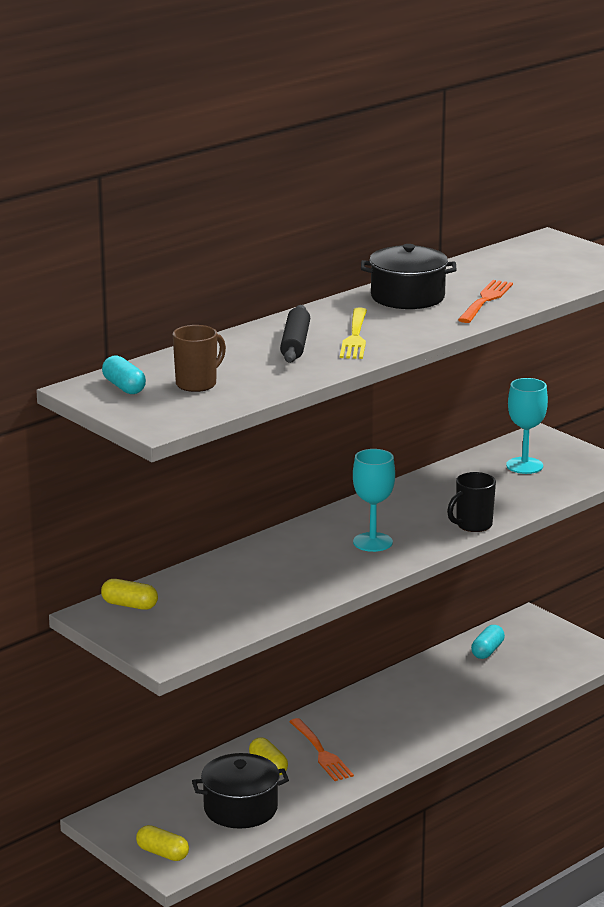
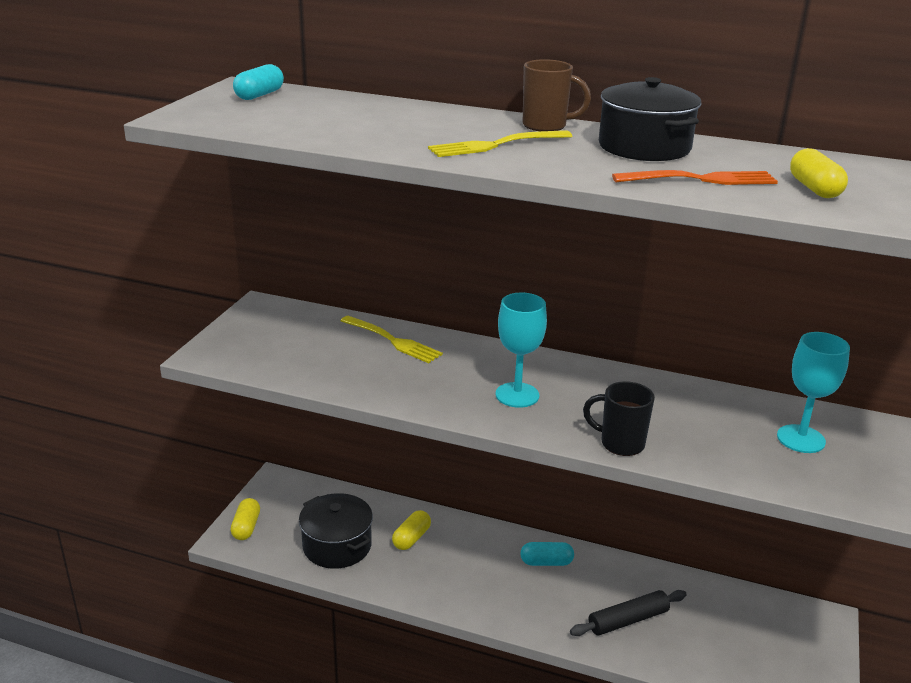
camera: 60 degrees right, 5 degrees up
yellow capsule [101,579,158,610] -> yellow capsule moved to [790,148,848,198]
brown mug [173,325,226,392] -> brown mug moved to [523,59,591,131]
black rolling pin [280,305,310,363] -> black rolling pin moved to [570,590,687,636]
orange fork [289,718,354,781] -> none
turquoise capsule [471,625,505,659] -> turquoise capsule moved to [520,542,574,566]
none -> yellow fork [340,316,443,363]

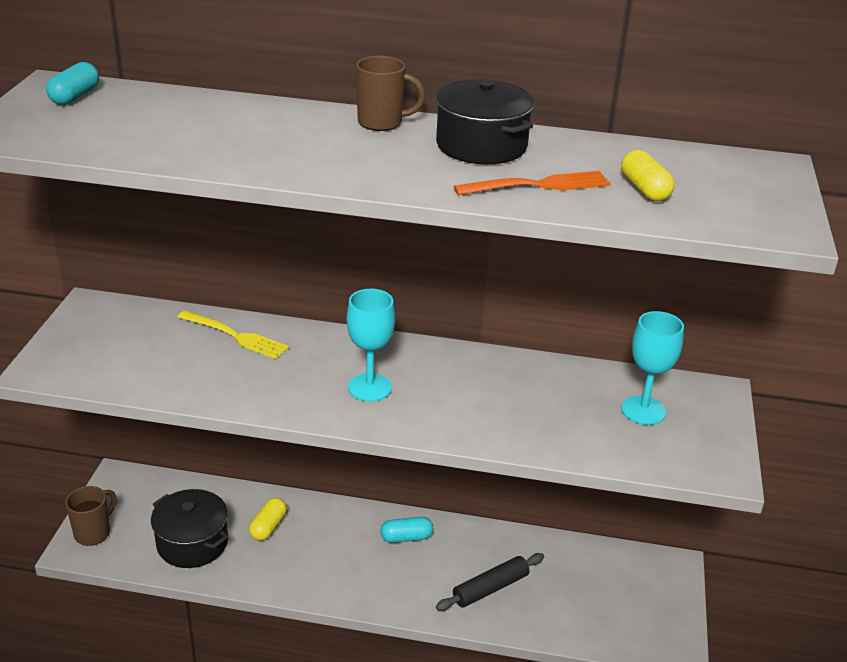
camera: 10 degrees left, 5 degrees up
yellow capsule [230,498,260,540] -> brown mug [65,486,117,546]
yellow fork [428,130,572,157] -> none
black mug [583,381,655,456] -> none

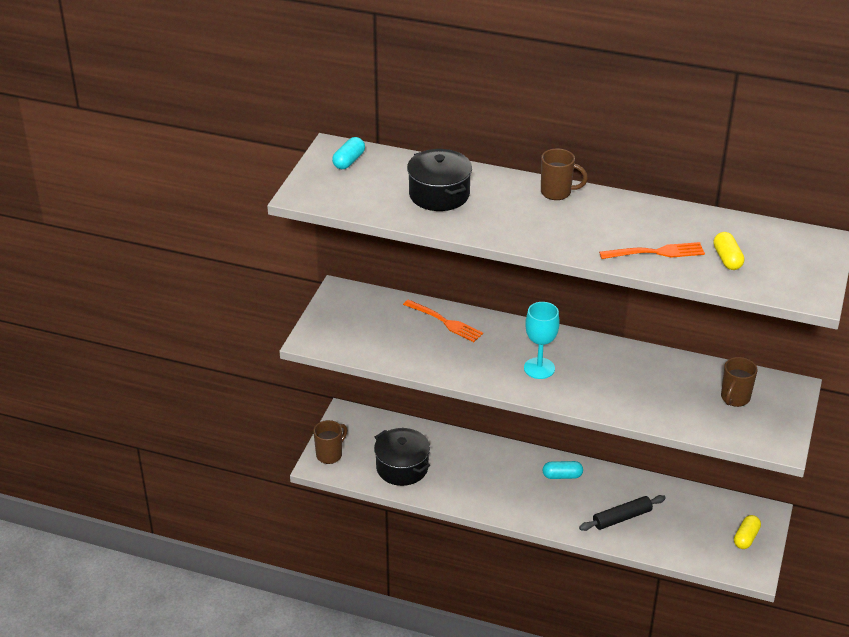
camera: 10 degrees right, 5 degrees up
yellow fork [178,310,289,359] -> orange fork [403,299,483,342]
yellow capsule [249,497,287,541] -> yellow capsule moved to [734,515,761,549]
black pot [436,79,534,164] -> black pot moved to [407,149,472,211]
turquoise goblet [621,311,684,425] -> brown mug [721,357,757,407]

